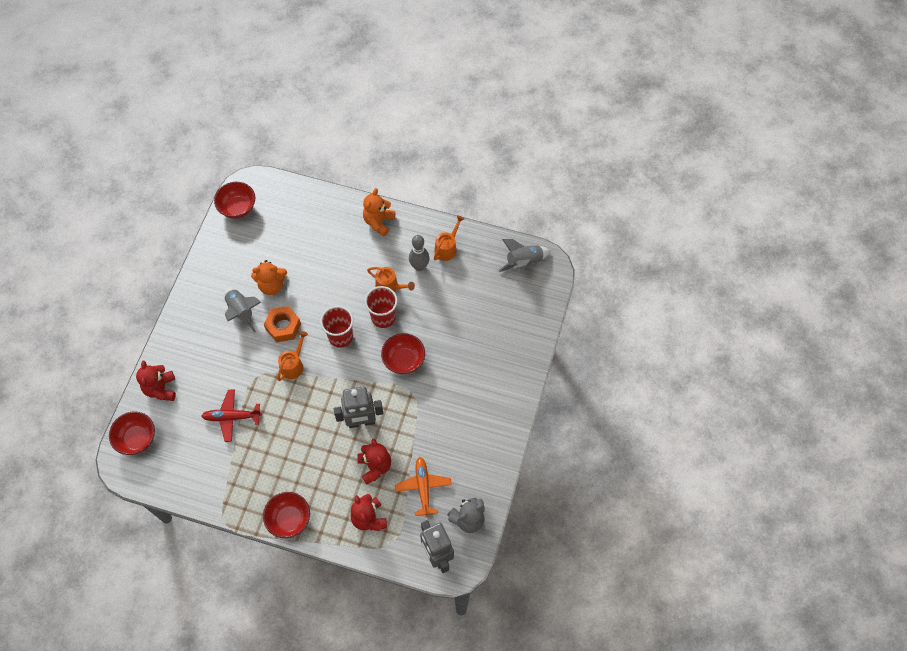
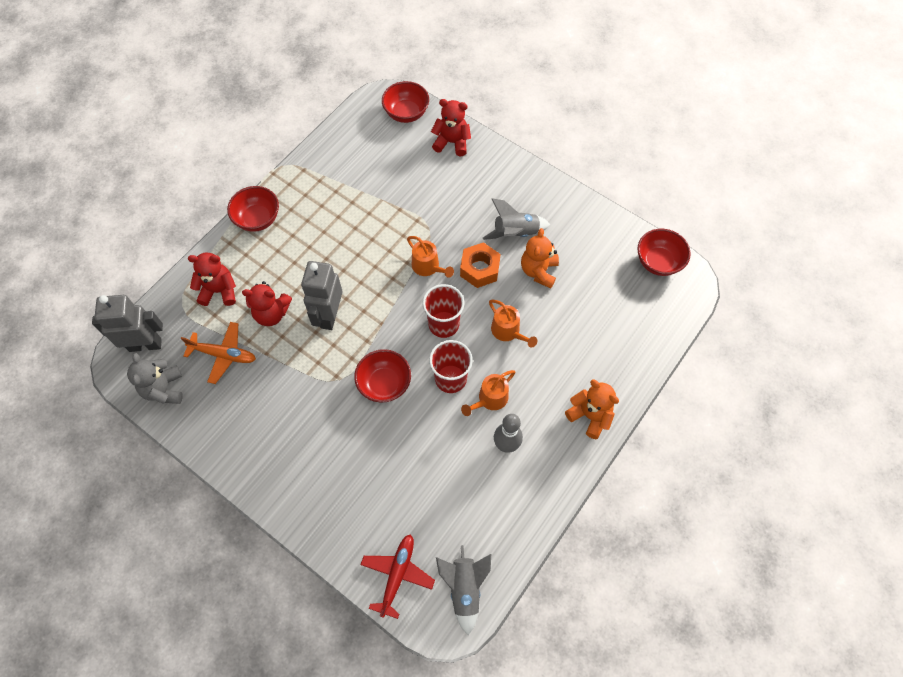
camera: 110 degrees right, 0 degrees up
red plane [202,390,262,442] -> red plane moved to [360,534,435,619]
orange watering can [434,215,464,261] -> orange watering can moved to [489,300,537,348]

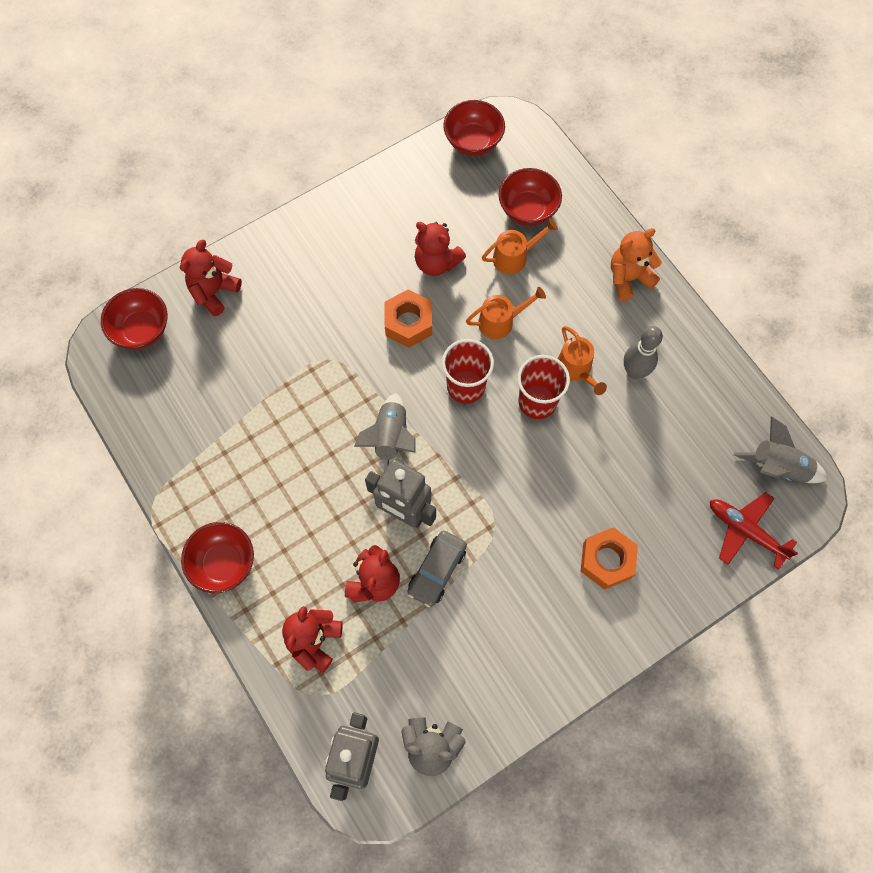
camera: 70 degrees left, 5 degrees up
orange plane [181,322,256,384] -> none
red bowl [354,349,411,403] -> red bowl moved to [499,168,562,226]
orange watering can [407,236,454,278] -> orange watering can moved to [482,219,558,274]
grey rocket [483,198,550,240] -> grey rocket moved to [354,393,416,471]
orange teddy bear [521,228,559,288] -> red teddy bear [415,222,466,276]
none -> grey car [407,531,467,607]
none -> orange nut [580,527,638,590]

